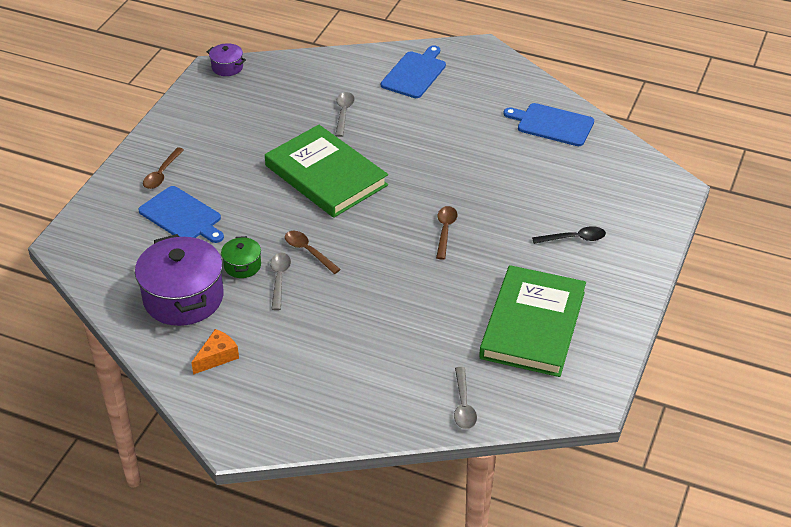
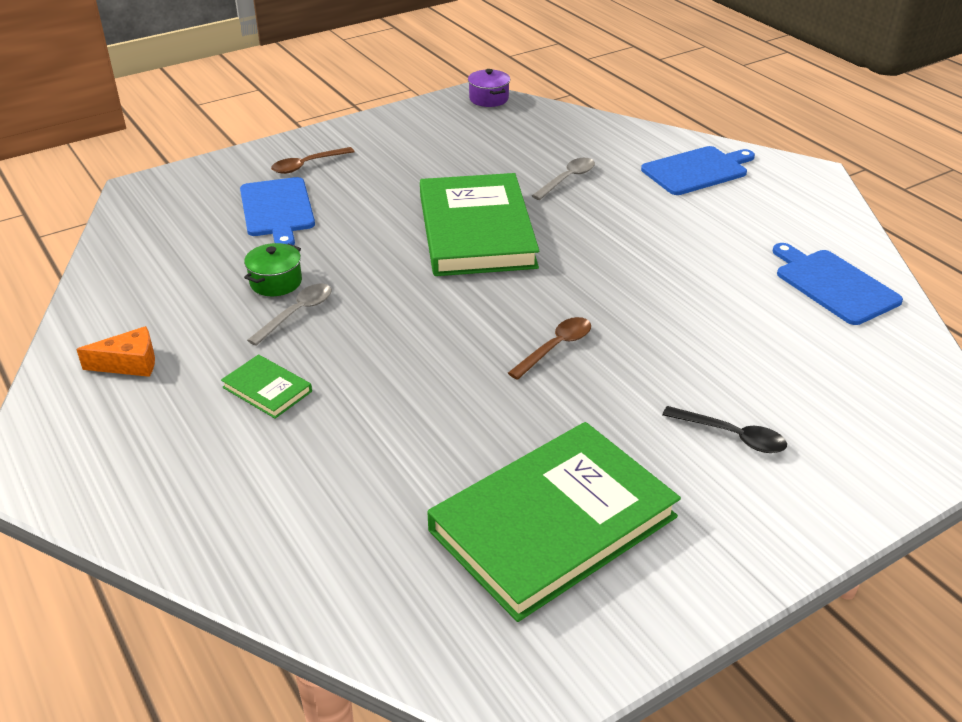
camera: 35 degrees right, 5 degrees down
purple pot [135,234,224,326] -> none
brown spoon [285,231,341,274] -> none
grey spoon [454,367,477,429] -> none
none -> green book [221,354,312,419]

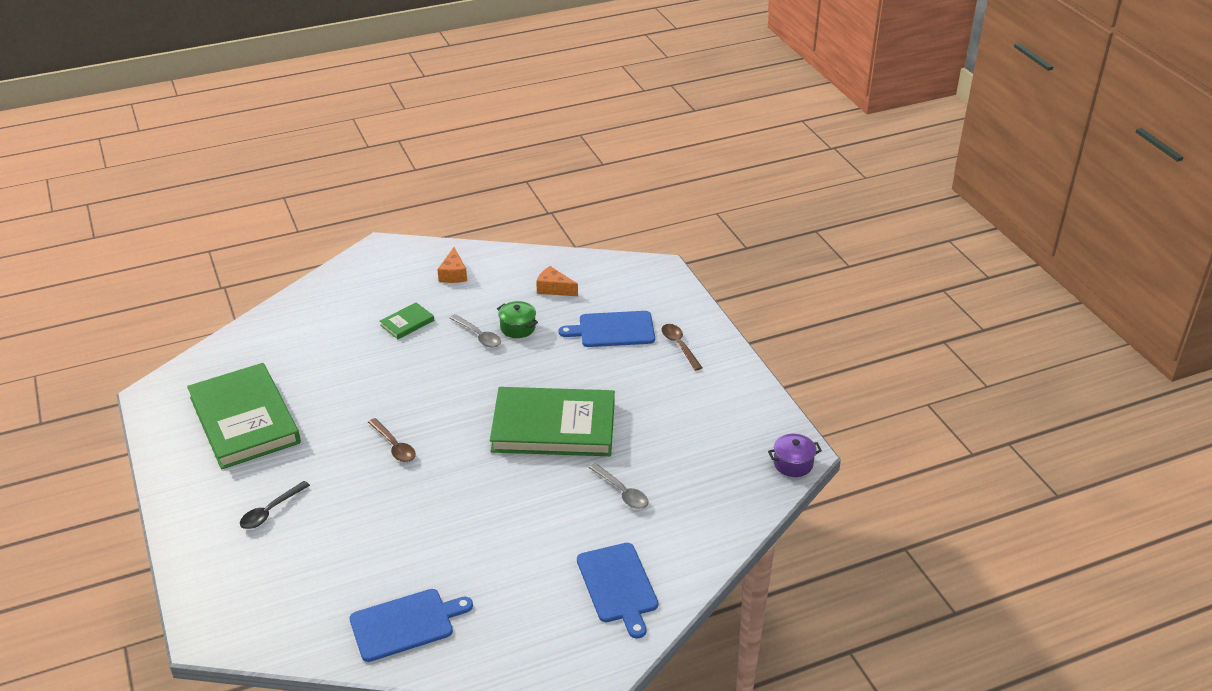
camera: 100 degrees right, 0 degrees up
none -> orange cheese [536,266,578,296]

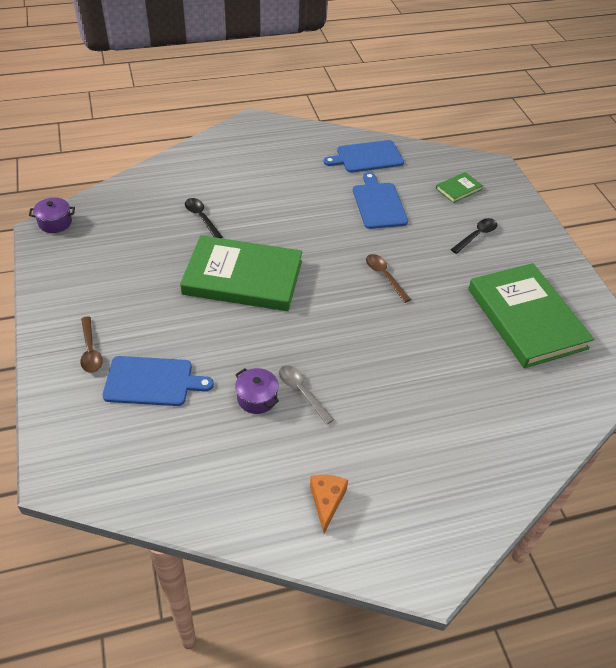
camera: 175 degrees left, 10 degrees up
green book [380,302,434,339] -> green book moved to [436,172,483,203]
green pot [497,301,538,338] -> purple pot [235,368,279,414]
orange cheese [536,266,578,296] -> none
blue cutting board [577,543,658,639] -> blue cutting board moved to [353,172,408,229]
grey spoon [589,463,648,509] -> black spoon [185,198,222,238]

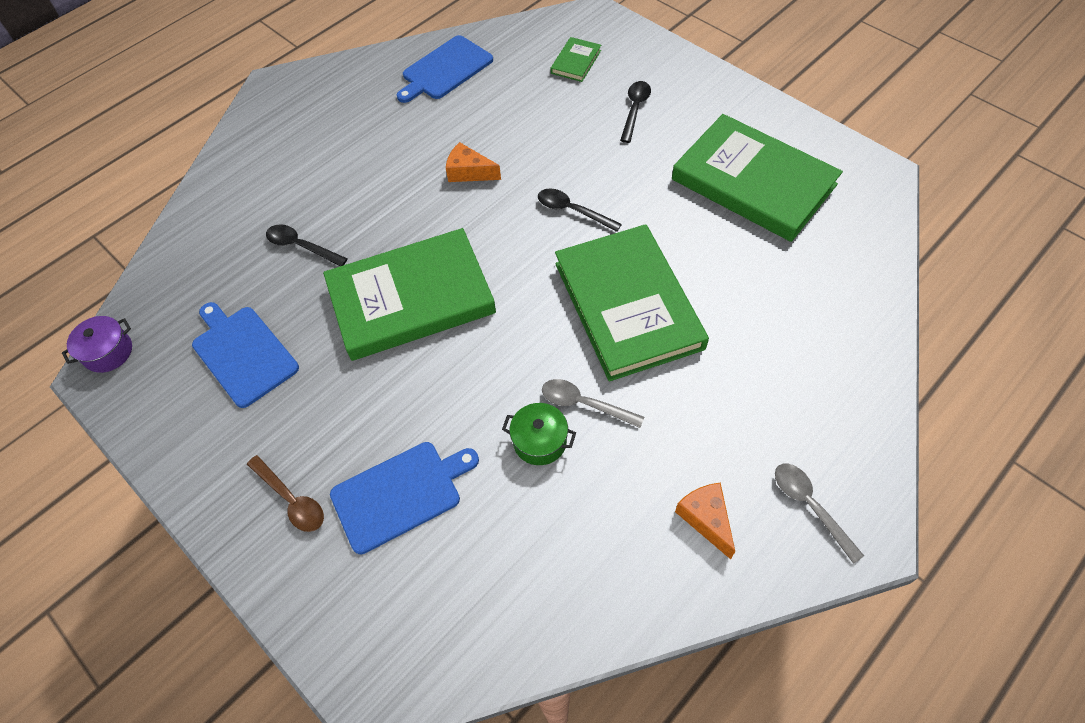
camera: 25 degrees left, 10 degrees up
purple pot [235,368,279,414] -> green pot [502,403,576,465]
blue cutting board [353,172,408,229] -> blue cutting board moved to [192,302,299,408]
brown spoon [366,254,411,303] -> black spoon [538,189,622,232]
none -> orange cheese [446,142,501,182]
none -> green book [555,224,709,381]
none -> grey spoon [775,463,864,564]

